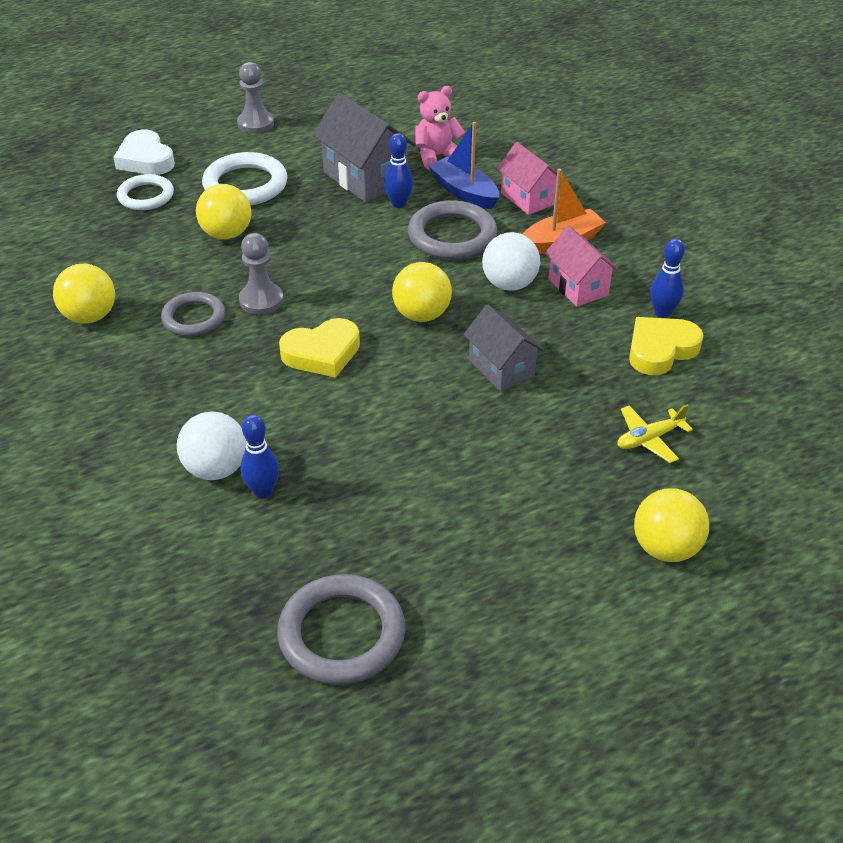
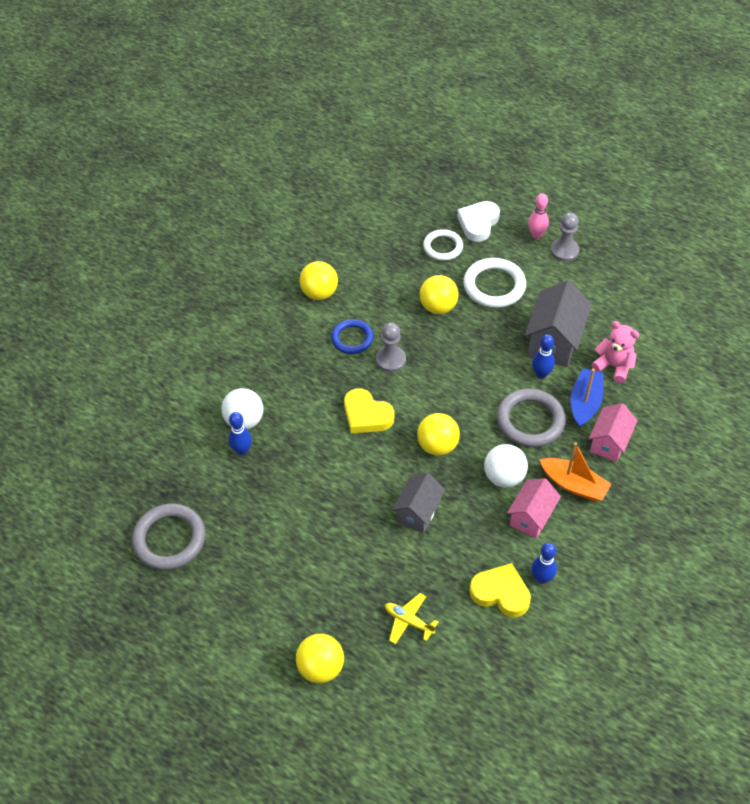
camera: 60 degrees right, 10 degrees up
grey ring [161,292,225,337] -> blue ring [331,319,374,354]
none -> pink bowling pin [528,193,549,239]

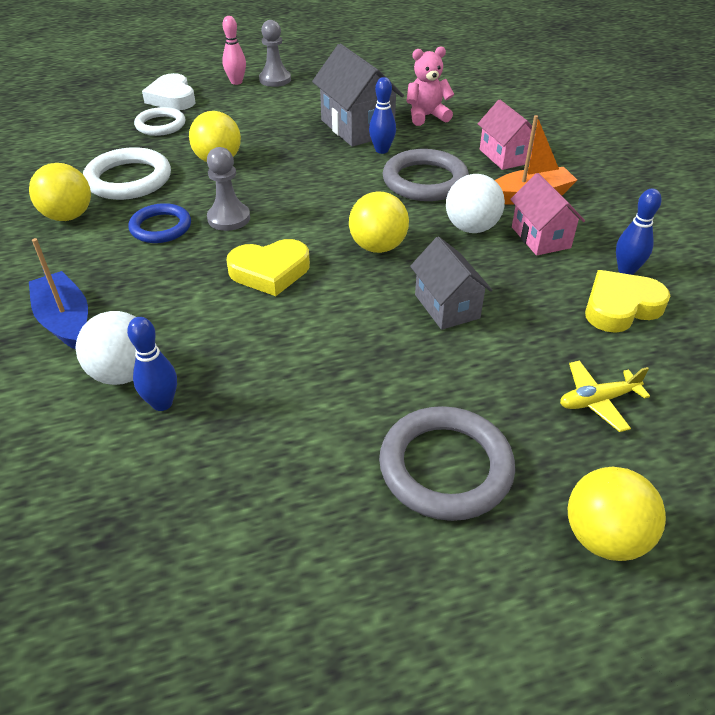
camera: 50 degrees left, 10 degrees down
grey ring [132,504,206,570] -> grey ring moved to [379,406,515,521]
white ring [463,258,526,308] -> white ring moved to [83,147,171,200]
blue boat [571,368,603,428] -> blue boat moved to [29,238,88,349]

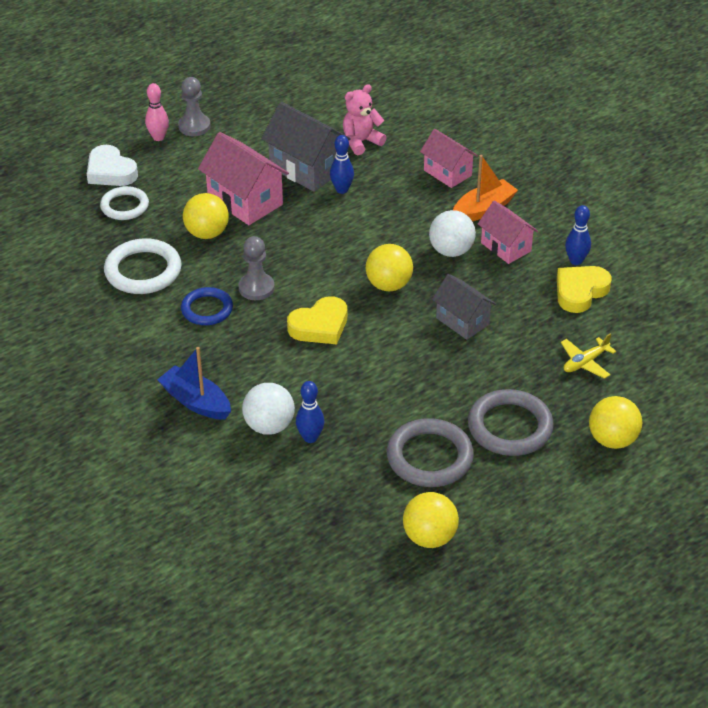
camera: 20 degrees left, 0 degrees up
yellow ball [29,163,91,221] -> yellow ball moved to [403,492,459,548]
grey ring [383,149,469,201] -> grey ring moved to [387,418,474,487]
none -> pink house [198,132,289,225]

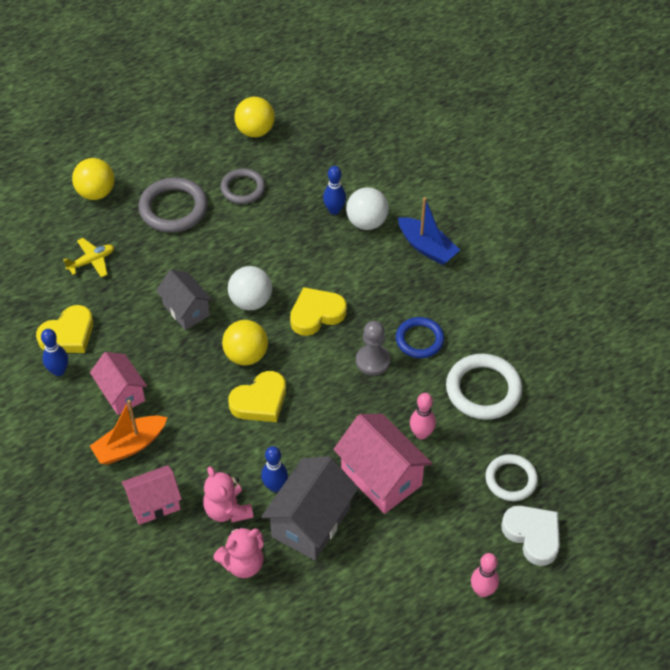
camera: 175 degrees left, 10 degrees up
grey pawn [178,77,211,136] -> none
yellow ball [183,193,229,239] -> pink bowling pin [410,393,436,440]
grey house [261,102,351,192] -> grey house turned 75 degrees clockwise [262,456,359,560]
grey ring [387,418,474,487] -> grey ring [220,168,265,204], size x0.66
pink house [420,129,478,188] -> pink house turned 75 degrees counterclockwise [122,465,182,525]
white ball [429,210,476,257] -> white ball moved to [228,266,272,310]
none -> pink teddy bear [203,466,253,523]
none -> yellow heart [228,371,286,422]

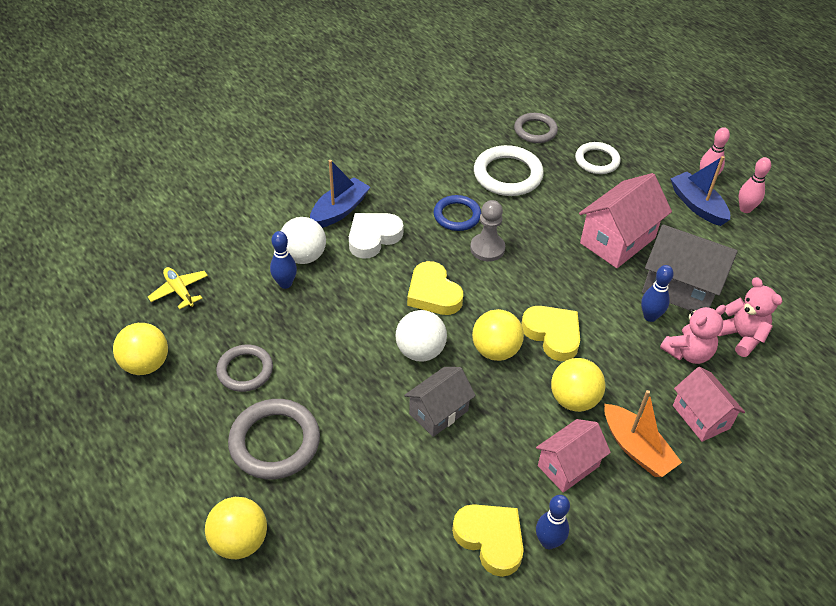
camera: 95 degrees left, 5 degrees down
yellow plane [63,238,114,277] -> yellow plane moved to [148,267,208,309]
pink bowling pin [410,393,436,440] -> pink bowling pin moved to [739,157,771,213]
white heart [501,506,560,566] -> white heart moved to [349,213,403,259]
none -> grey ring [514,113,558,143]
none -> yellow ball [551,358,605,412]
none -> blue boat [670,156,730,226]

